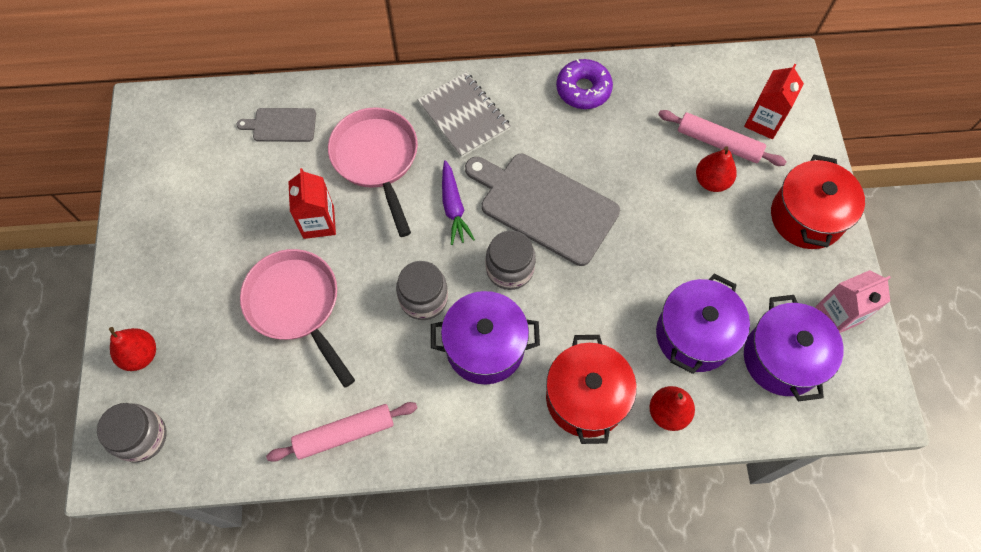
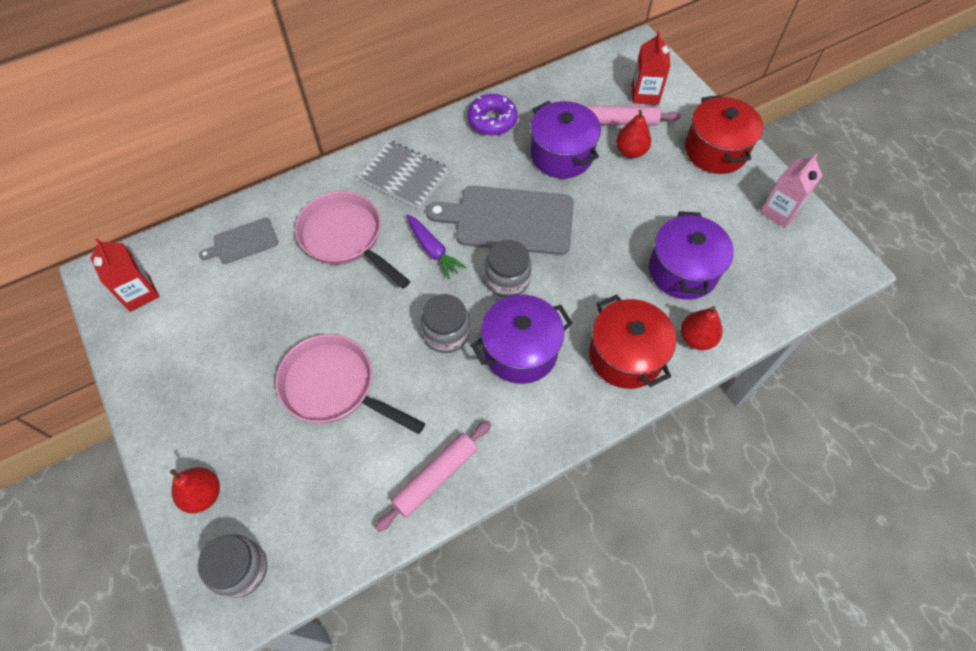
camera: 25 degrees left, 5 degrees down
red carton [288,168,336,239] -> red carton moved to [90,238,160,312]
purple pot [744,295,844,401] -> purple pot moved to [530,101,601,179]

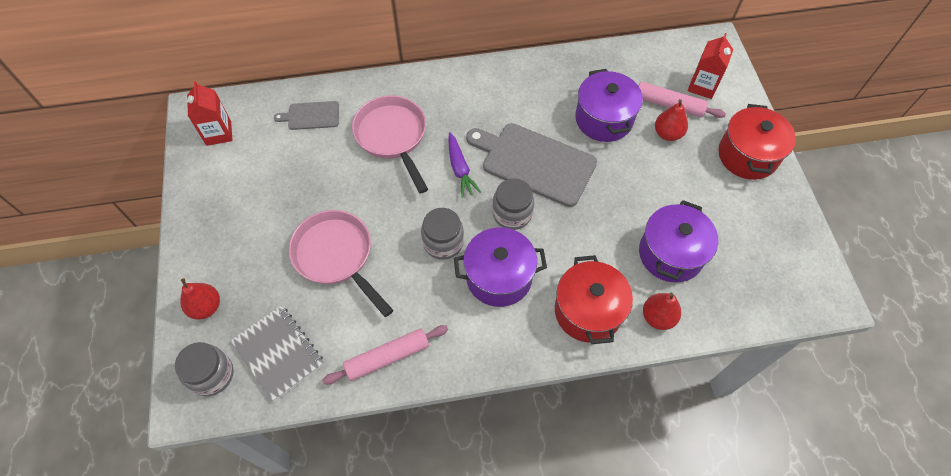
camera: 20 degrees right, 0 degrees up
grey notebook [357,140,449,209] -> grey notebook moved to [231,305,324,402]
purple donut [467,94,518,136] -> none
pink carton [760,154,823,228] -> none

